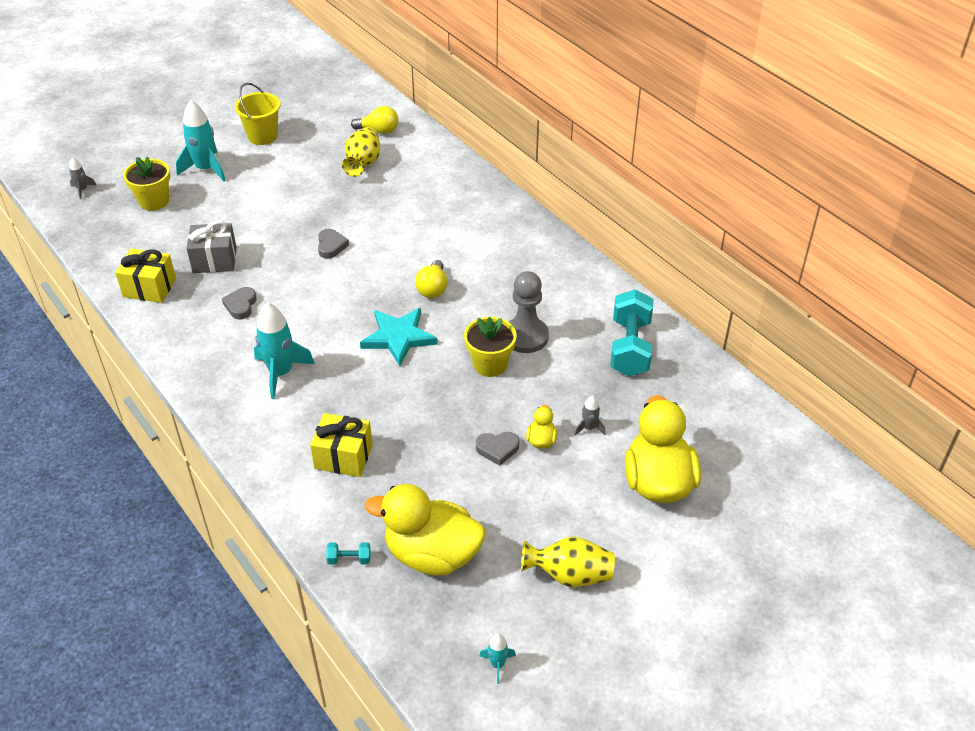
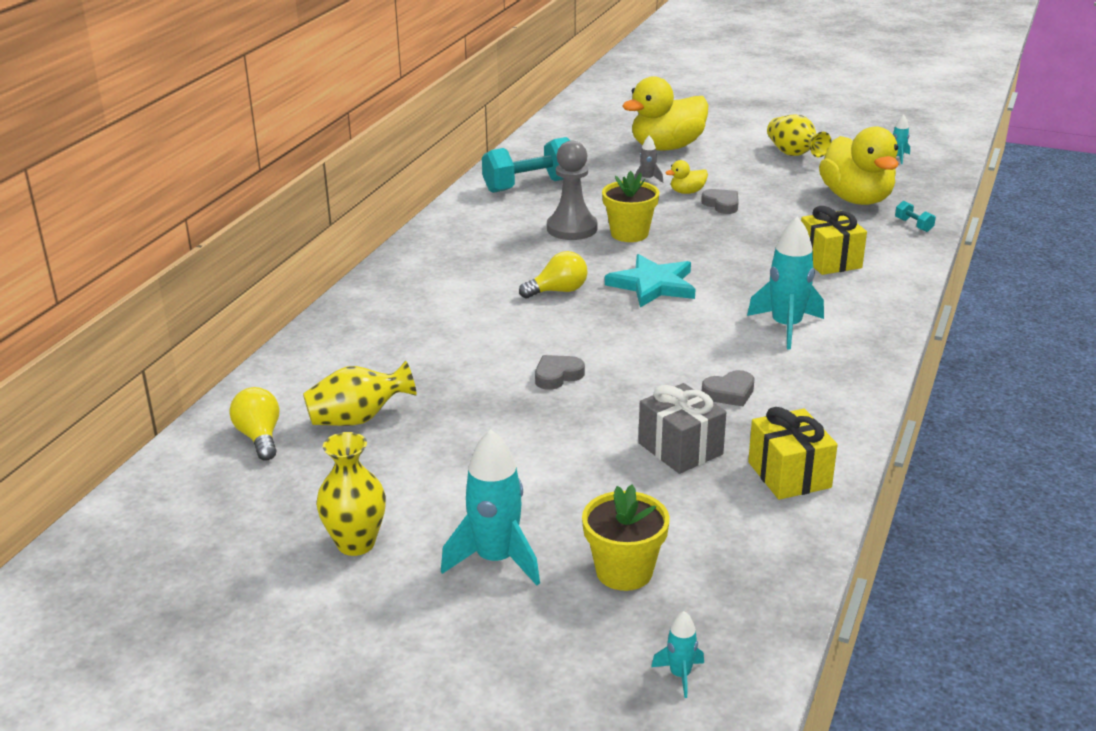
camera: 120 degrees left, 15 degrees down
grey rocket [69,158,97,199] -> turquoise rocket [651,611,704,698]
yellow bucket [235,83,280,145] -> yellow vase [316,432,386,556]

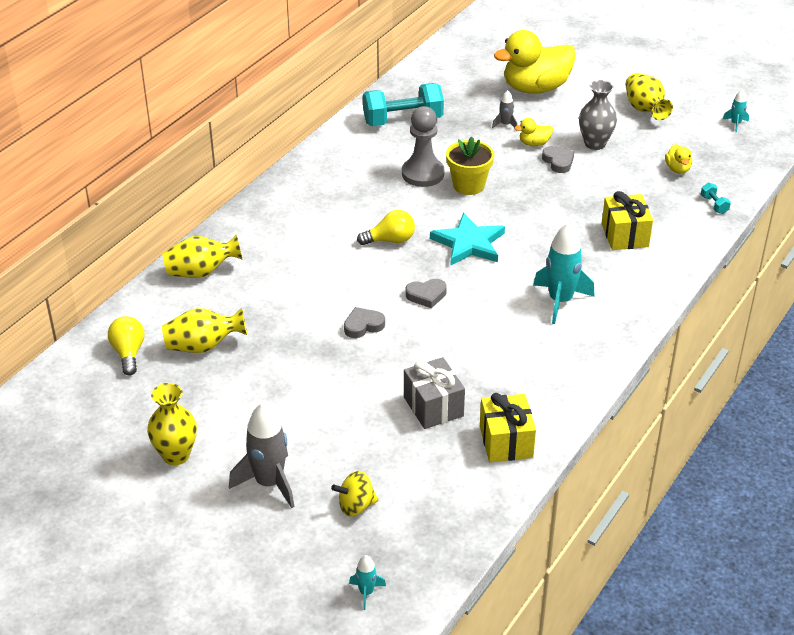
camera: 10 degrees right, 10 degrees up
turquoise rocket [441,429,540,585] -> grey rocket [229,403,295,508]
yellow flower pot [582,485,670,591] -> yellow spinning top [331,471,378,517]
grey heart [702,370,755,406] -> grey heart moved to [406,279,447,308]
yellow duck [819,126,899,205] -> yellow duck [665,144,692,174], size x0.43
none -> yellow vase [162,234,243,278]
none -> grey vase [579,80,617,150]

